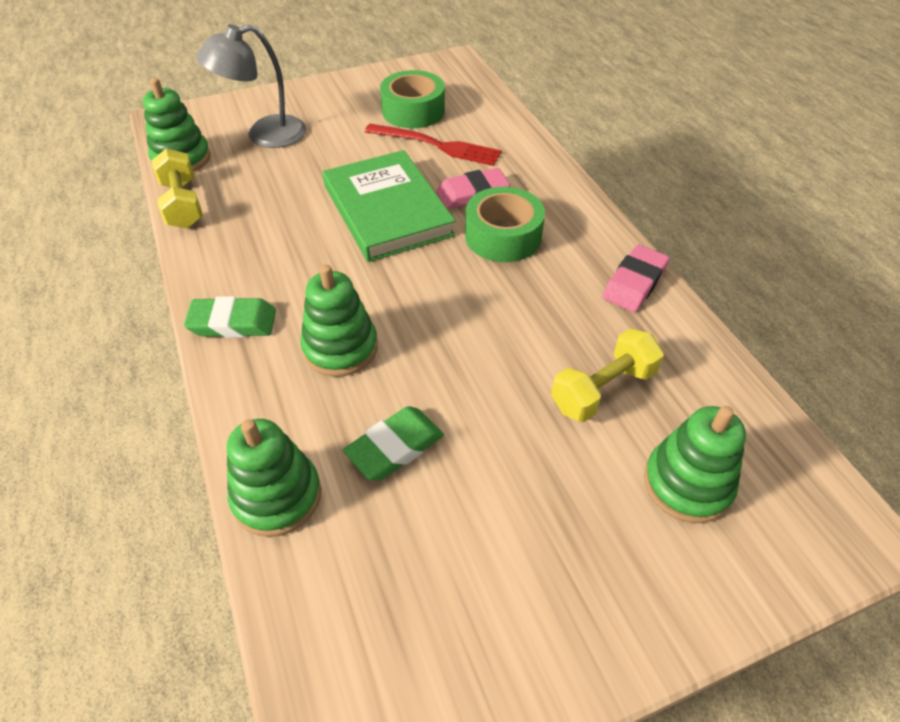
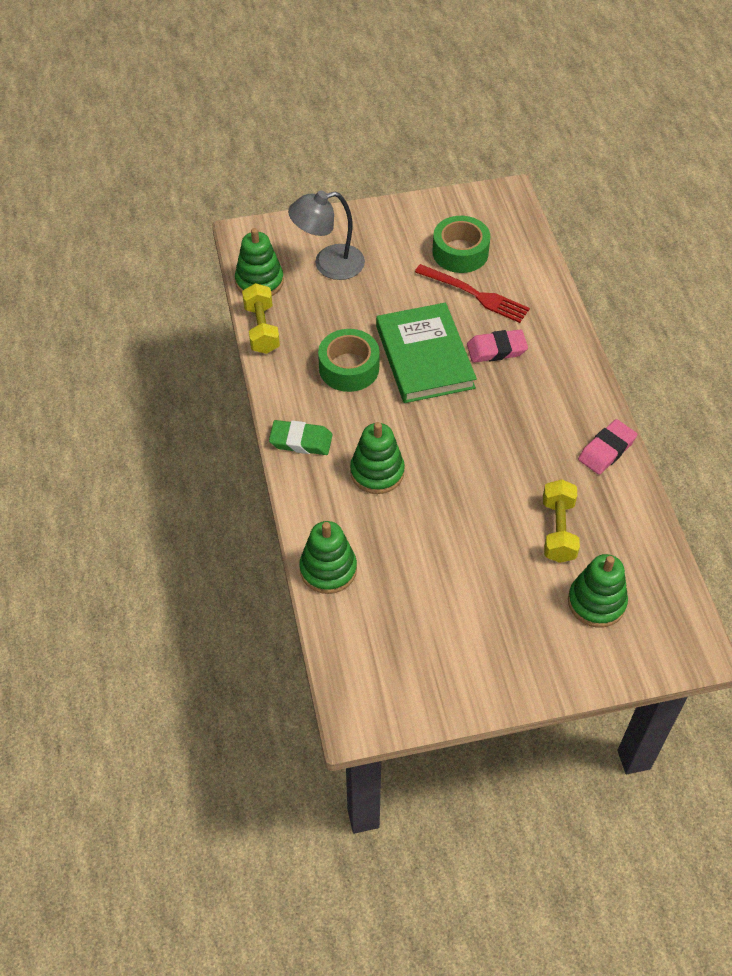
camera: 10 degrees right, 5 degrees up
green eraser [343,406,444,480] -> none
green tape [465,187,545,262] -> green tape moved to [318,329,380,392]
yellow dumbbell [551,329,664,422] -> yellow dumbbell turned 60 degrees counterclockwise [543,479,580,563]

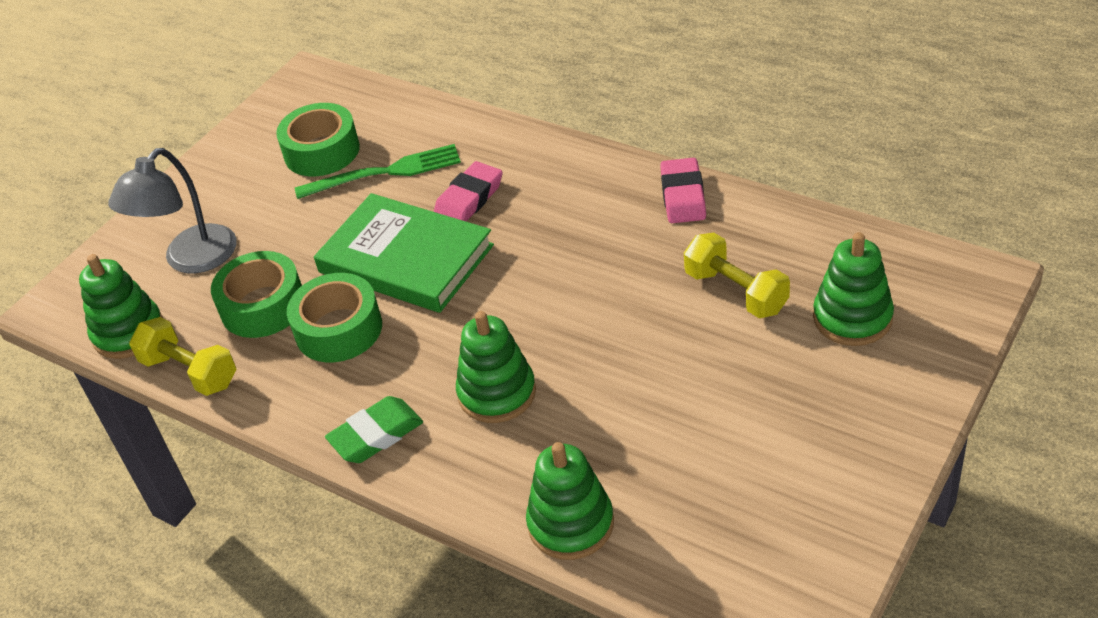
camera: 40 degrees left, 10 degrees down
red fork [415,264,530,323] -> green fork [295,144,461,199]
none -> green tape [211,251,302,338]

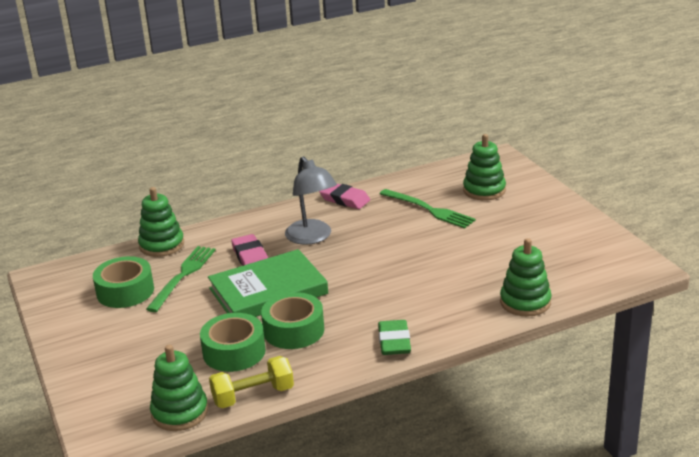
camera: 60 degrees left, 15 degrees down
grey lamp [108,148,237,274] -> grey lamp moved to [285,156,337,245]
green stacking toy [456,311,536,423] -> green stacking toy moved to [138,187,184,257]
yellow dumbbell [684,233,790,318] -> green fork [380,189,476,229]

